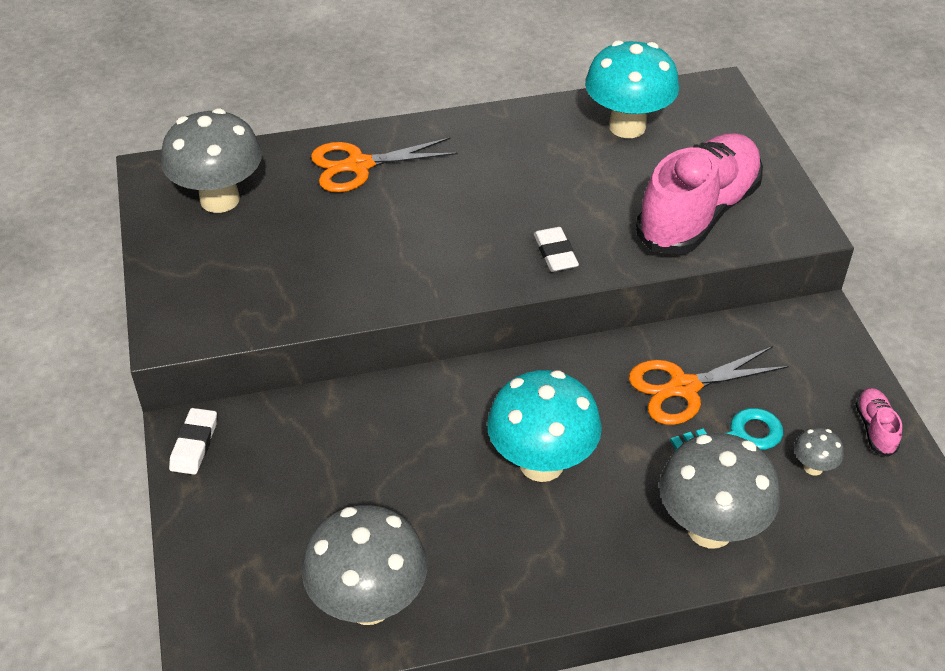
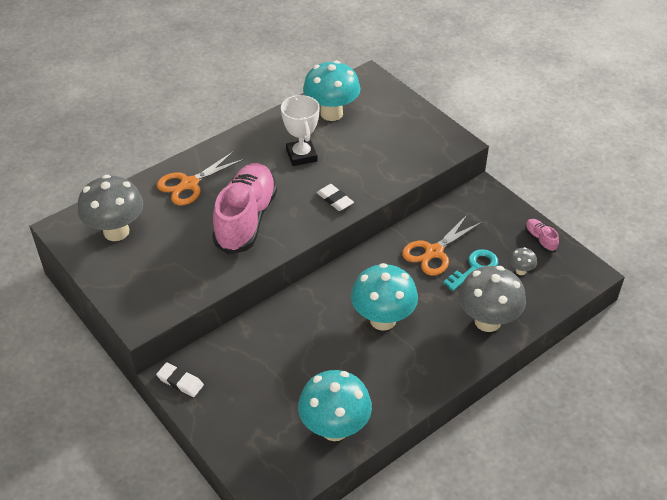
camera: 25 degrees left, 0 degrees up
white eraser [169,408,217,475] -> white eraser turned 45 degrees counterclockwise [156,362,204,397]
grey mushroom [302,505,427,625] -> turquoise mushroom [298,370,372,441]
pink shoe [636,133,763,254] -> pink shoe moved to [212,163,277,255]
none -> white trophy [281,95,320,166]

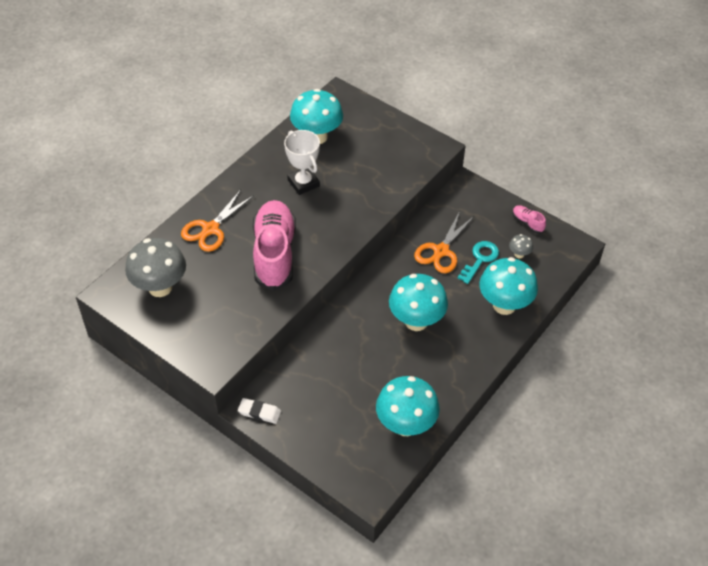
camera: 15 degrees left, 5 degrees up
white eraser [316,184,354,211] -> none
grey mushroom [458,266,526,332] -> turquoise mushroom [479,257,538,315]

